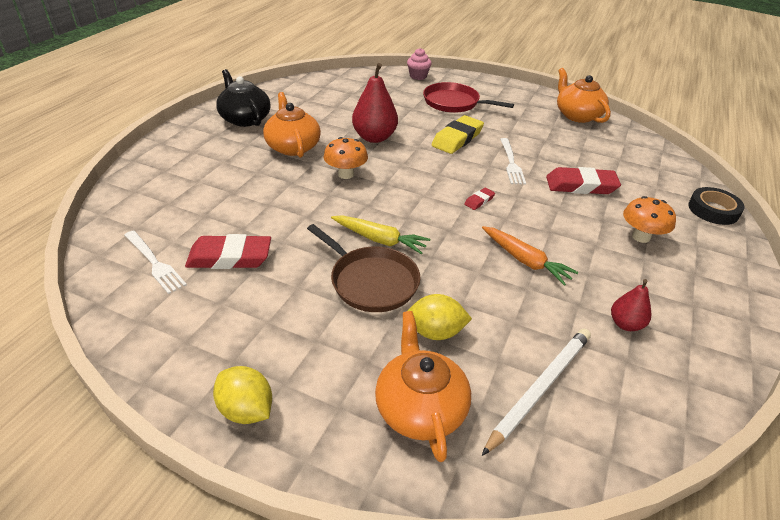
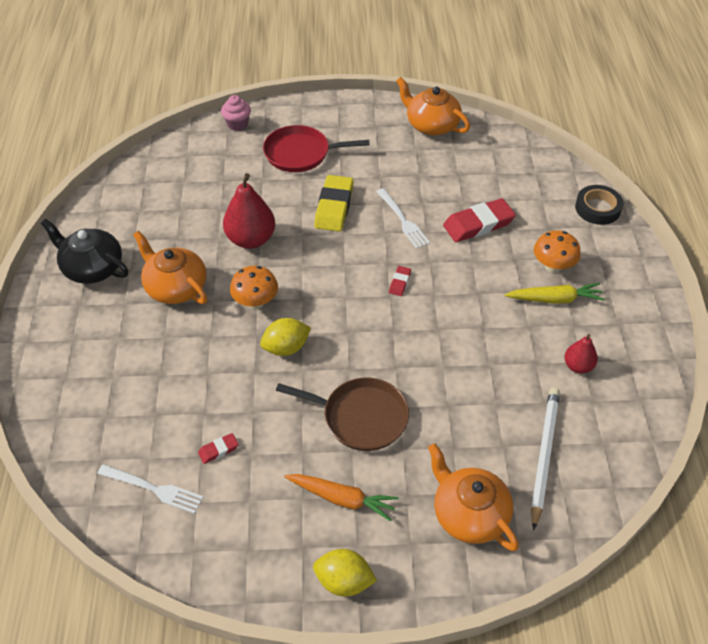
camera: 25 degrees left, 10 degrees up
red eraser [185,234,271,269] -> red eraser [198,433,239,464], size x0.47
yellow carrot [331,216,430,254] -> yellow carrot moved to [505,283,605,304]
yellow lemon [408,294,472,340] -> yellow lemon moved to [260,318,311,356]
orange carrot [482,226,579,286] -> orange carrot moved to [284,474,399,522]

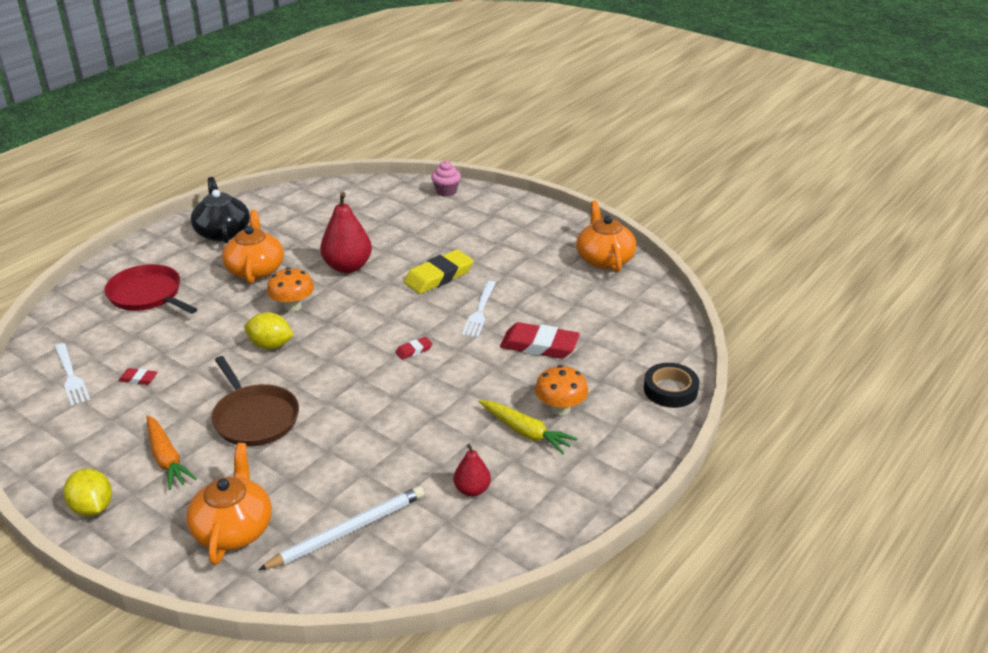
camera: 40 degrees right, 15 degrees down
red pan [263,125,370,172] -> red pan moved to [104,264,197,314]

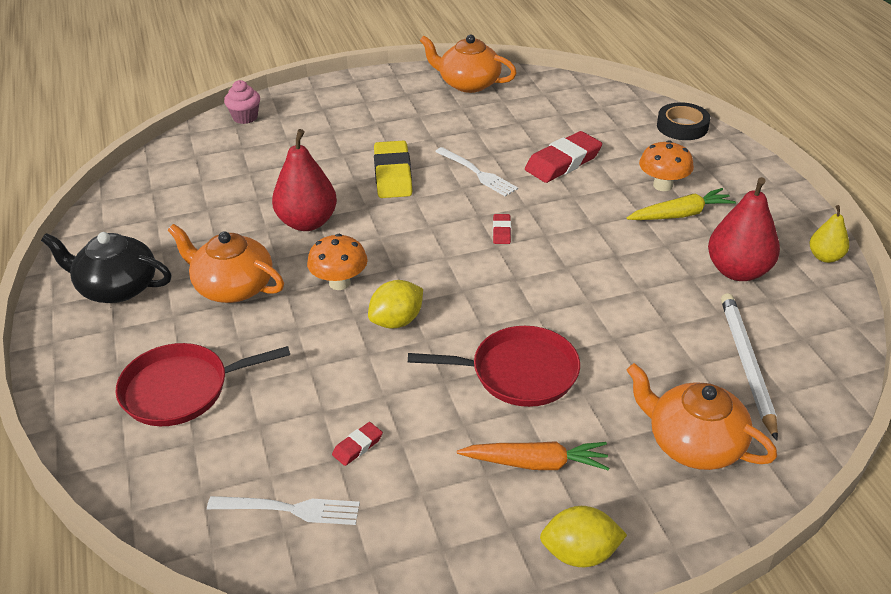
camera: 55 degrees left, 5 degrees up
brown pan [211,356,299,446] -> red pan [408,326,580,407]
red pear [454,444,491,497] -> red pear [708,177,780,281], size x1.80
none -> yellow pear [809,205,849,263]

